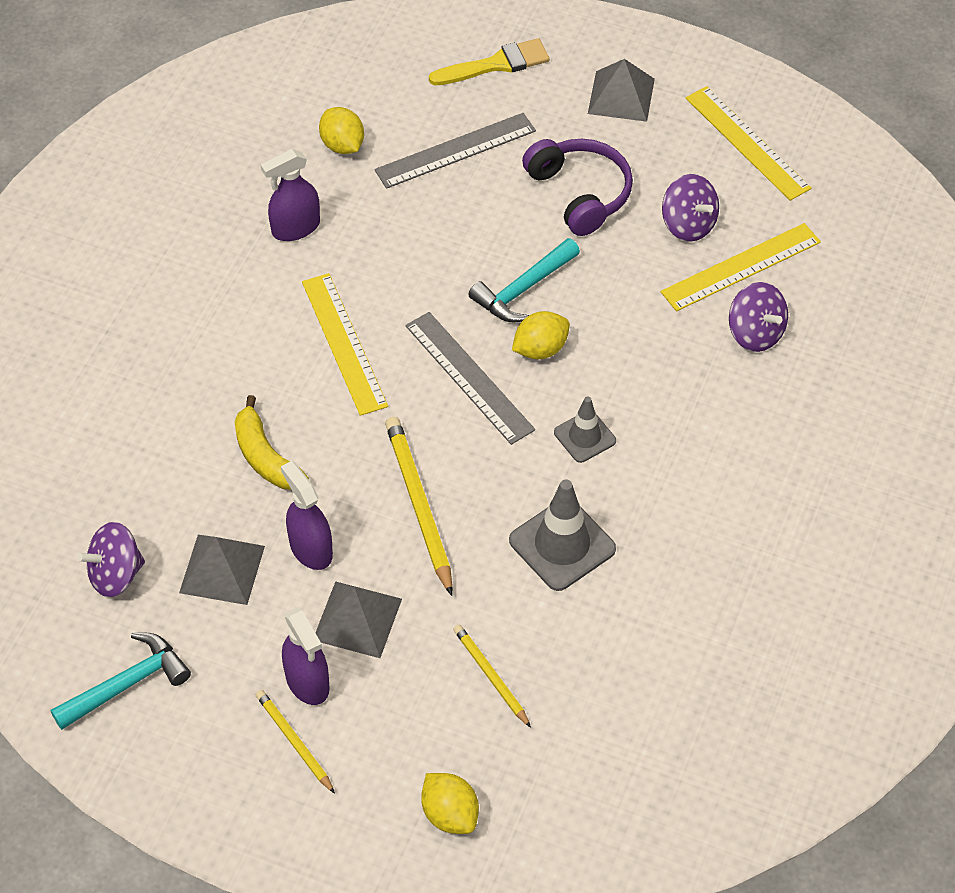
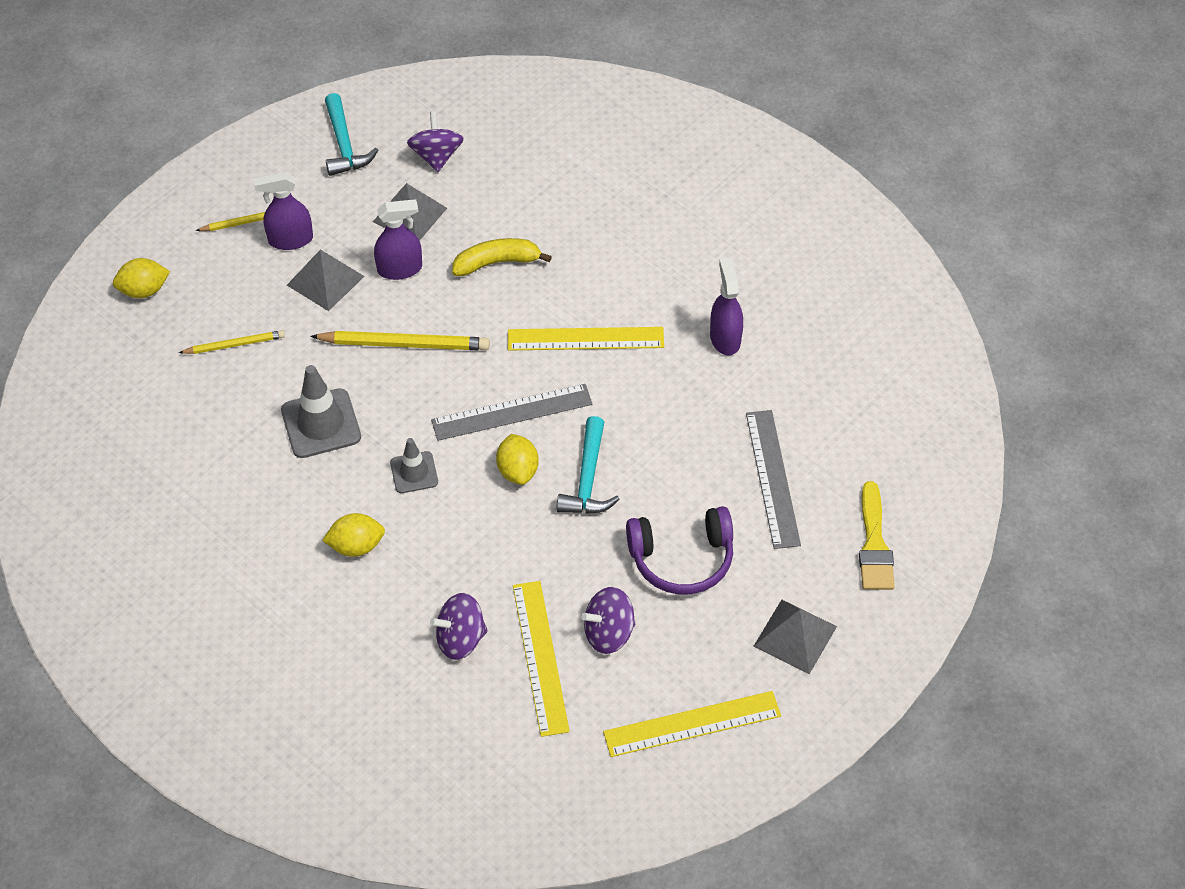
camera: 110 degrees right, 0 degrees up
yellow lemon [319,107,364,154] -> yellow lemon moved to [322,513,385,557]
turquoise hammer [468,238,580,322] -> turquoise hammer turned 150 degrees counterclockwise [556,416,620,514]

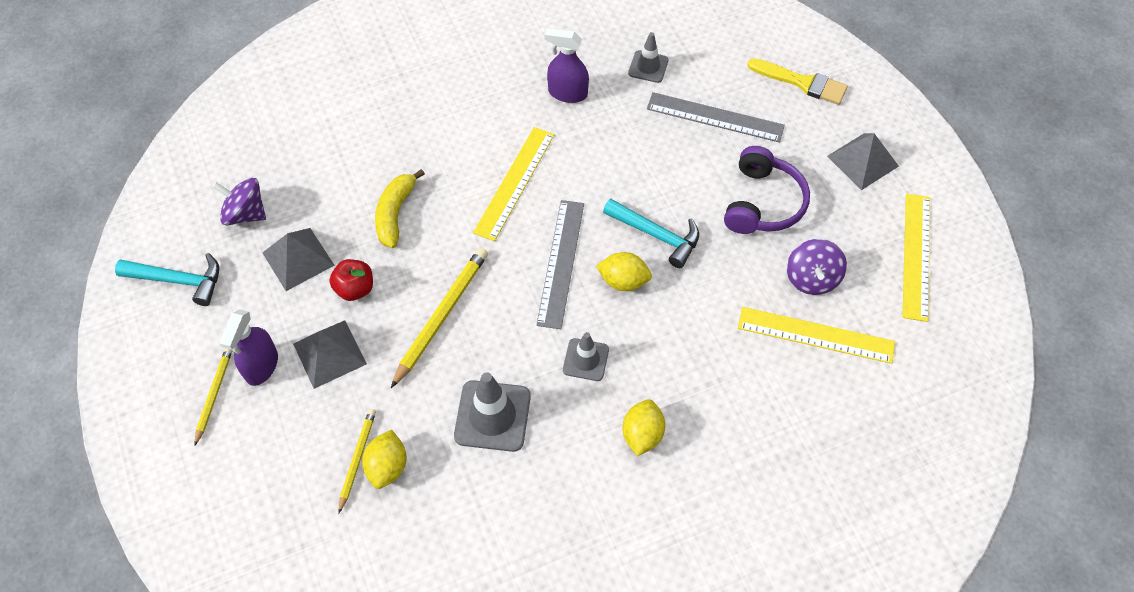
camera: 65 degrees left, 5 degrees up
yellow lemon [113,258,170,298] -> yellow lemon moved to [362,430,406,489]
purple spray bottle [374,199,422,280] -> red apple [330,259,373,301]
purple spinning top [430,593,488,660] -> none
none -> grey traffic cone [628,32,669,83]

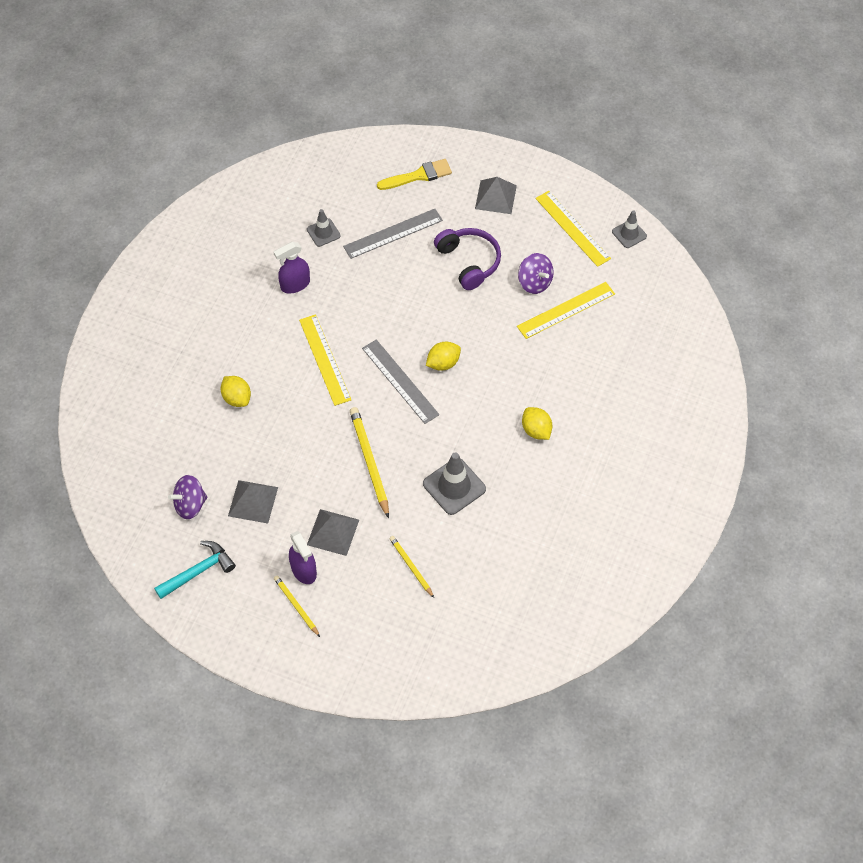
camera: 45 degrees left, 0 degrees up
red apple [330,259,373,301] -> none
yellow lemon [362,430,406,489] -> yellow lemon moved to [220,376,251,407]
yellow banana [375,169,425,248] -> none
grey traffic cone [563,332,609,381] -> grey traffic cone moved to [612,211,647,248]
turquoise hammer [603,199,699,268] -> none

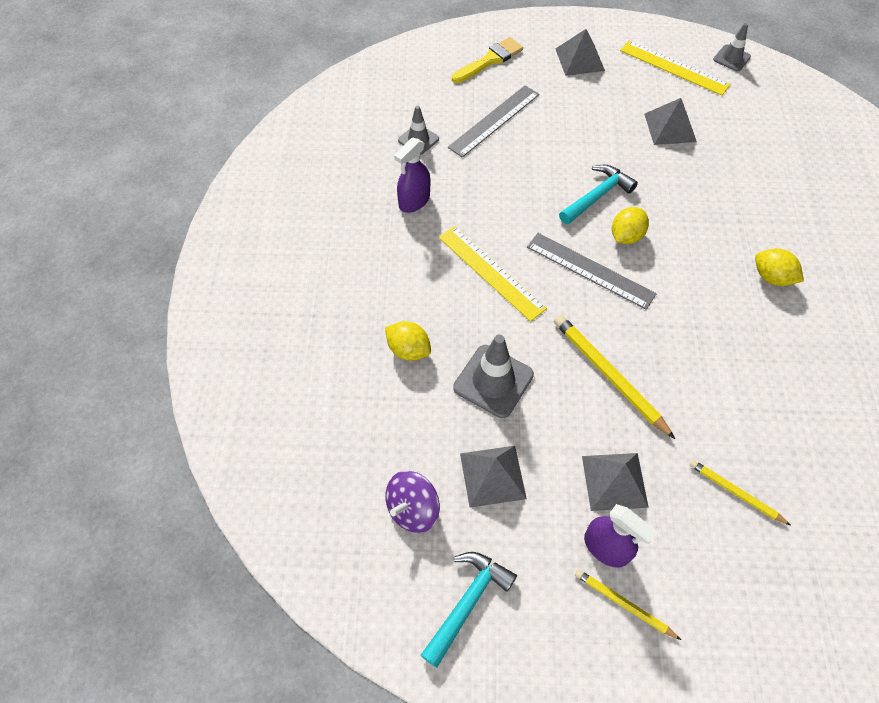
camera: 20 degrees left, 0 degrees up
grey traffic cone [423,452,486,515] -> grey traffic cone moved to [453,334,534,418]
purple headphones [434,228,501,290] -> none
yellow ruler [517,282,615,339] -> none
purple spinning top [518,253,554,294] -> grey pyramid [644,98,697,145]
none -> turquoise hammer [559,165,638,225]

